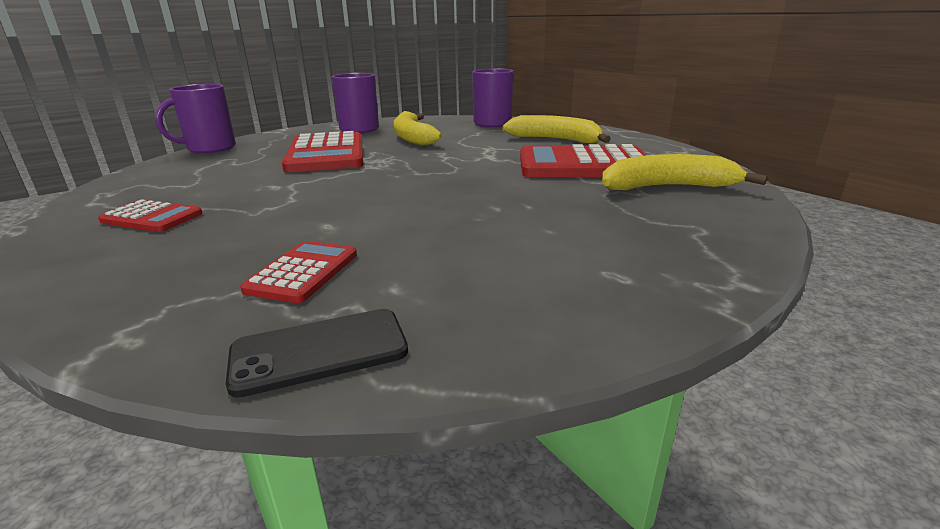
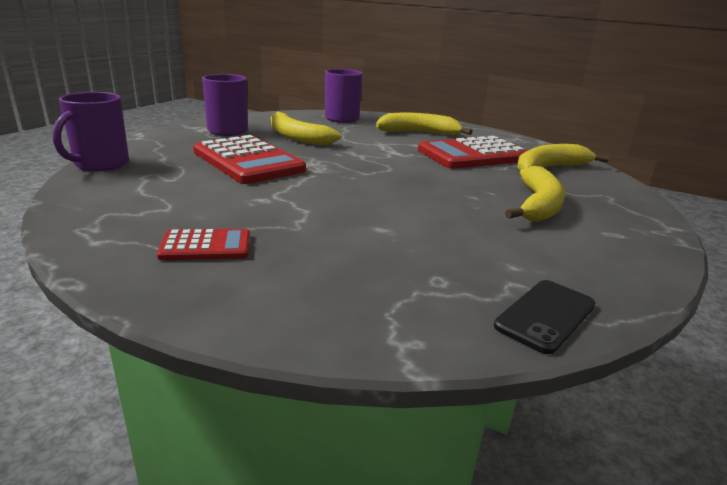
camera: 30 degrees left, 0 degrees up
red calculator [240,241,357,303] -> none
none -> yellow banana [505,166,565,222]

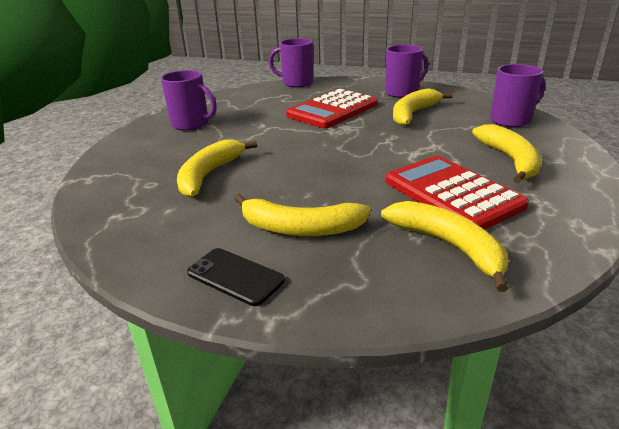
camera: 85 degrees right, 5 degrees up
red calculator [157,229,250,260] -> purple mug [161,70,217,131]
black phone [494,280,595,354] -> black phone moved to [187,248,285,306]
none -> yellow banana [177,140,257,197]

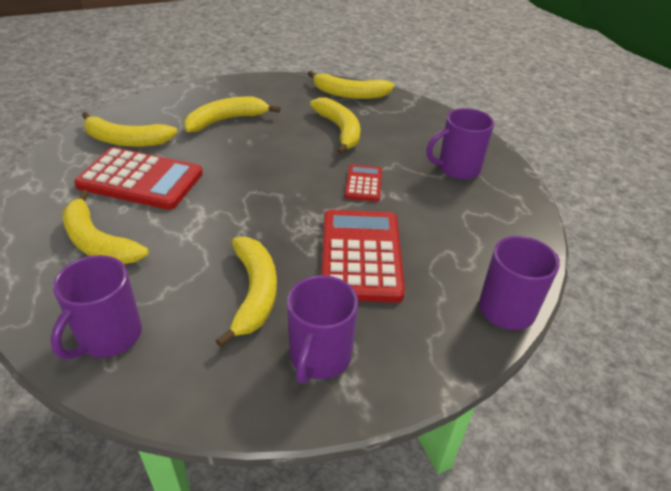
camera: 135 degrees right, 10 degrees up
black phone [187,248,285,306] -> none
none -> yellow banana [307,71,394,99]
none -> red calculator [345,165,382,202]

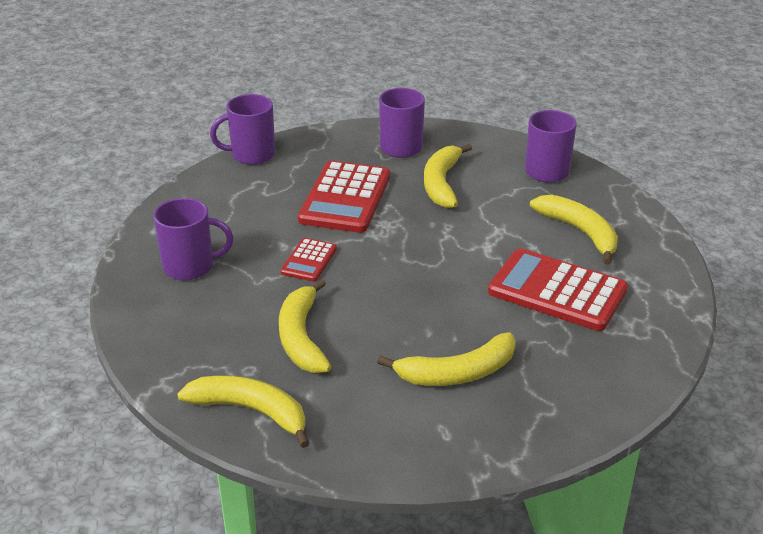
camera: 165 degrees left, 5 degrees down
yellow banana [82,112,178,147] -> none

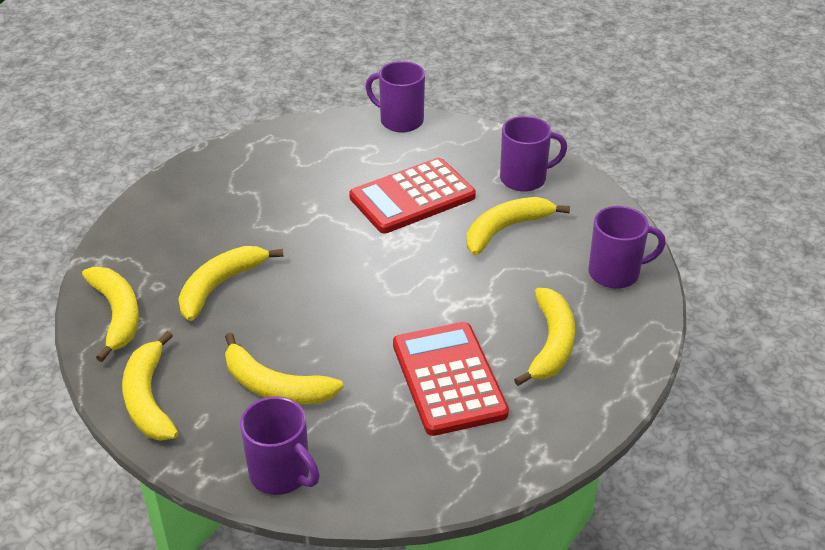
camera: 45 degrees right, 5 degrees up
purple mug [153,198,233,280] -> purple mug moved to [240,396,320,495]
red calculator [281,238,337,282] -> none
none -> yellow banana [122,331,178,441]

